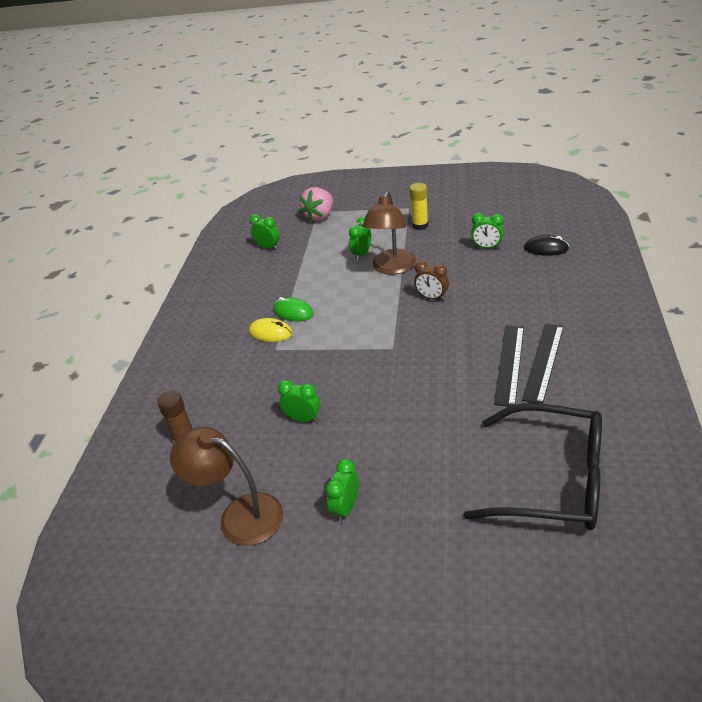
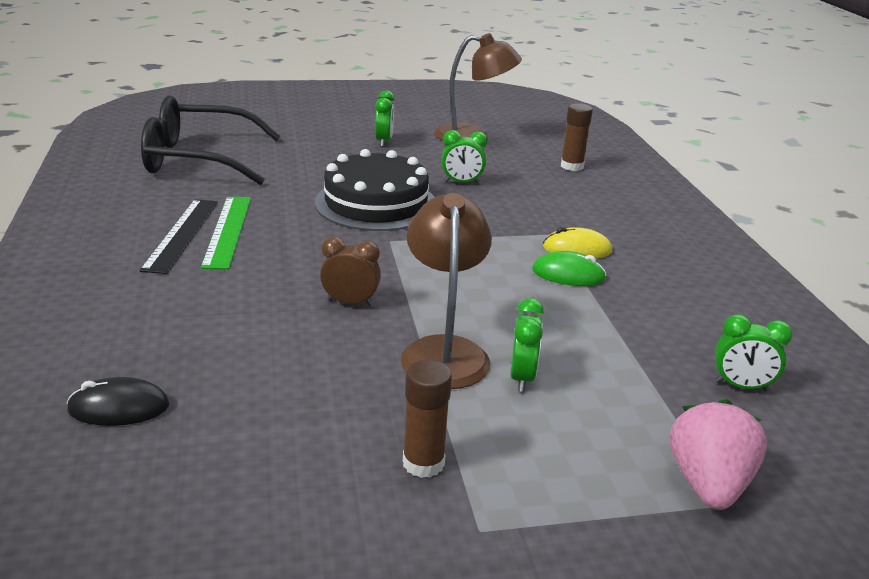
camera: 155 degrees right, 10 degrees down
yellow glue stick [410,183,429,230] -> brown glue stick [403,360,452,478]
green clock [471,213,504,249] -> none
black ruler [494,326,524,407] -> green ruler [201,197,251,269]
none -> black cake [315,149,434,231]

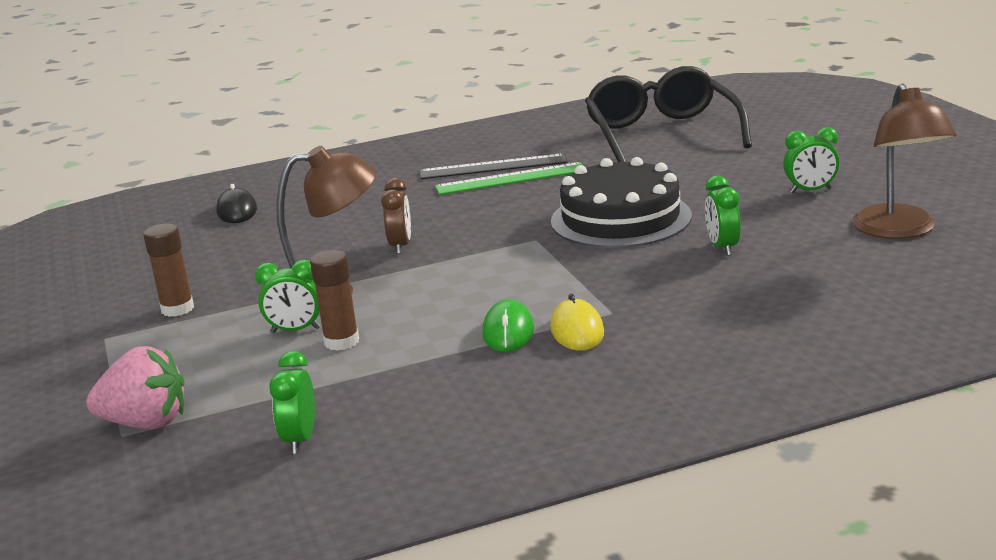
camera: 85 degrees right, 5 degrees down
brown glue stick [561,103,593,171] -> brown glue stick moved to [310,250,359,351]

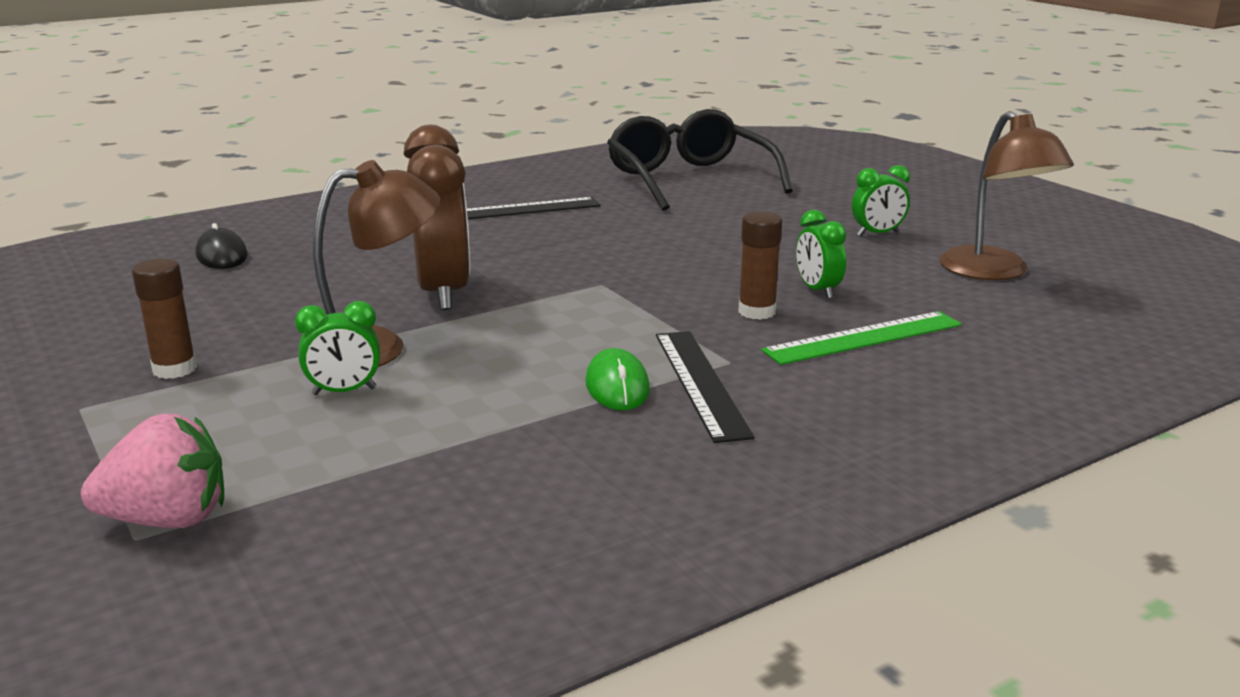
camera: 15 degrees left, 0 degrees up
green clock [269,351,315,454] -> none
brown glue stick [310,250,359,351] -> brown glue stick moved to [738,211,782,320]
brown clock [381,178,411,254] -> brown clock [404,125,470,310], size x2.03
green ruler [435,162,583,195] -> green ruler moved to [761,311,962,365]
yellow mouse [550,294,604,351] -> black ruler [656,331,755,443]
black cake [551,157,692,248] -> none

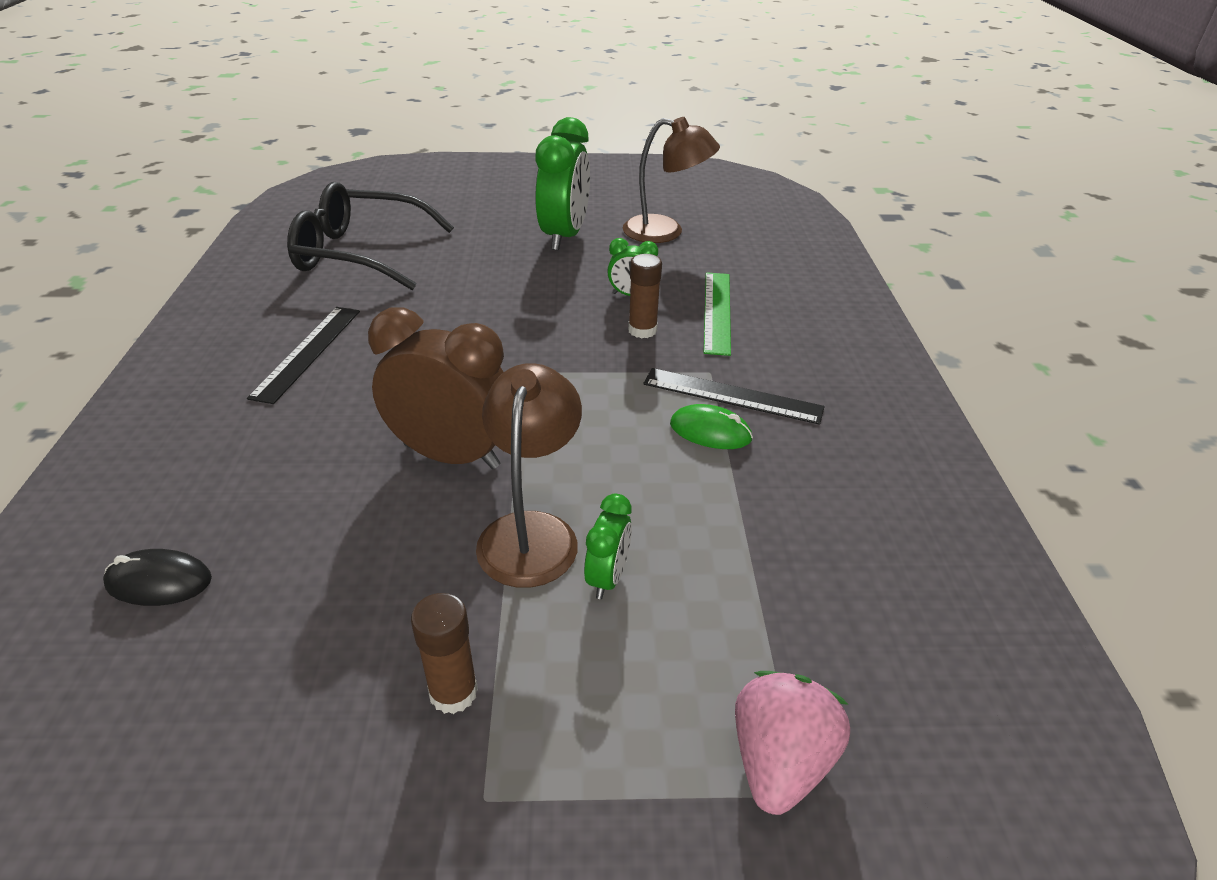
camera: 60 degrees left, 15 degrees up
green clock [852,165,910,236] -> green clock [535,117,590,250], size x2.03

